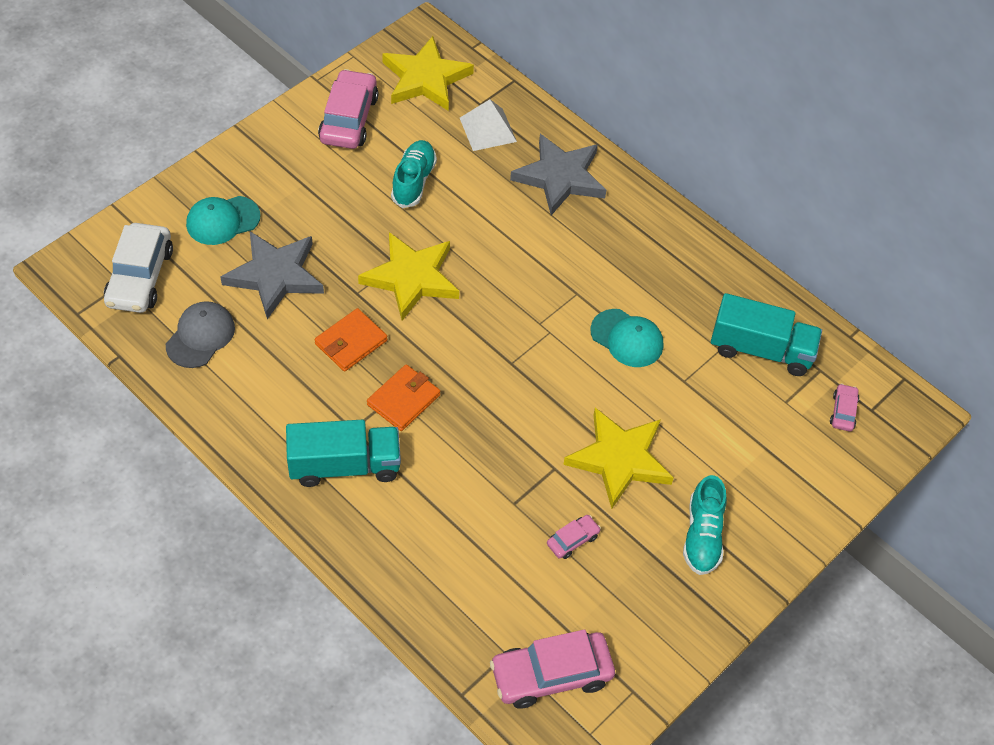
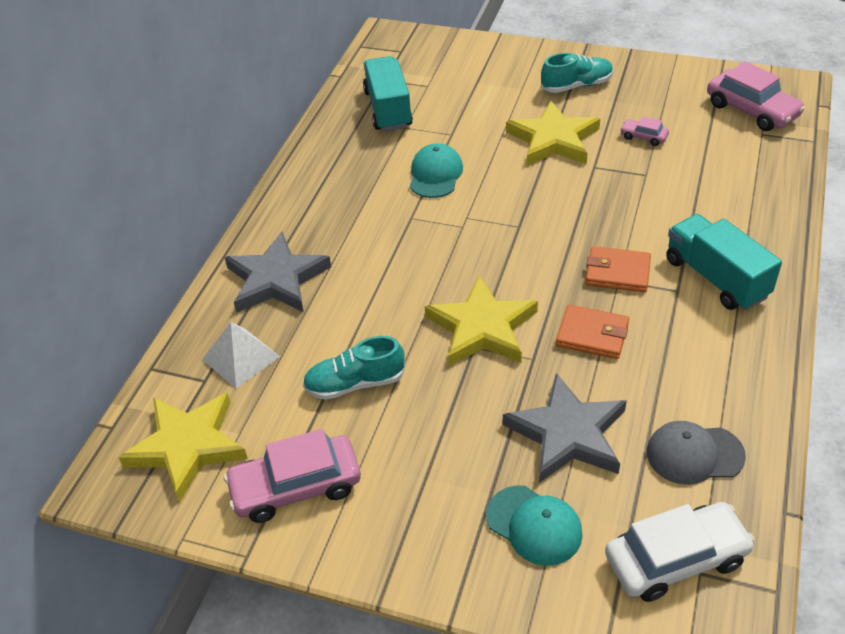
camera: 110 degrees left, 10 degrees down
pink car [830,384,859,431] -> none

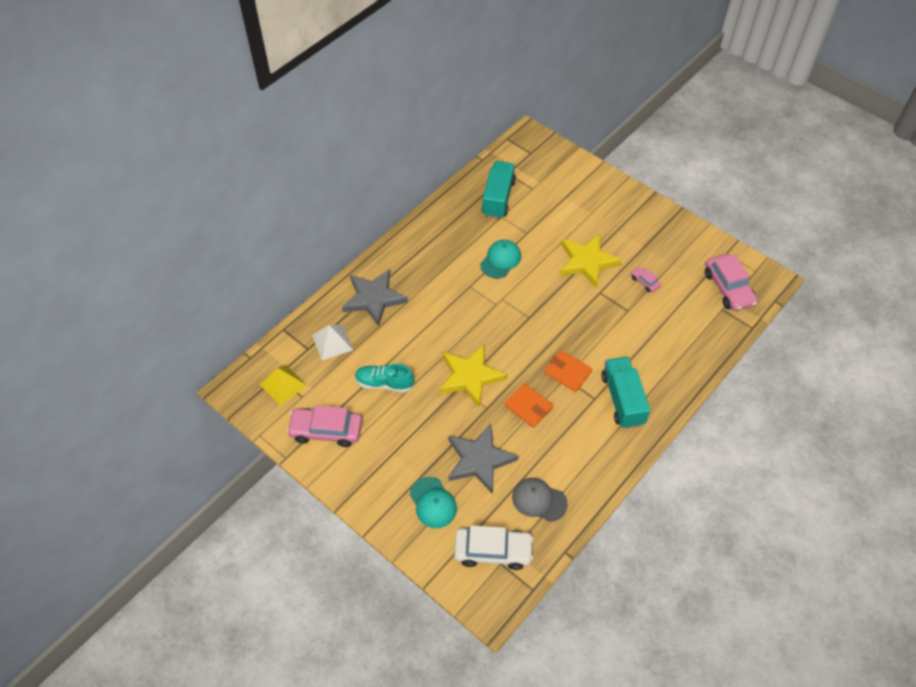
camera: 20 degrees right, 10 degrees up
yellow star [118,393,248,502] -> yellow pyramid [260,365,307,406]
turquoise shoe [541,53,613,93] -> none

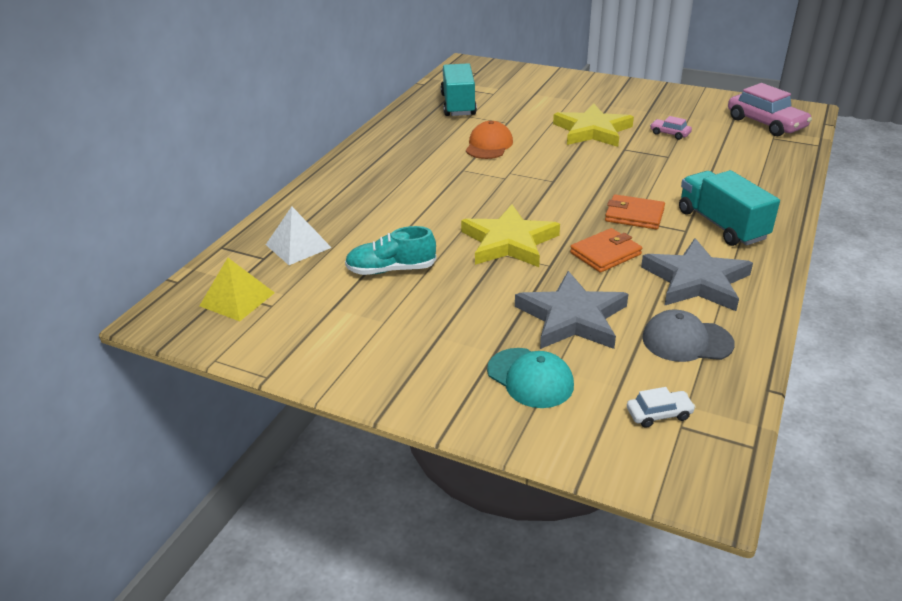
camera: 15 degrees left, 20 degrees down
pink car [286,405,362,447] -> none
grey star [342,269,408,327] -> grey star moved to [641,238,753,311]
white car [454,525,534,570] -> white car [627,387,696,428], size x0.48
turquoise cap [480,240,521,278] -> orange cap [466,121,513,159]
orange wallet [504,383,553,428] -> orange wallet turned 60 degrees counterclockwise [570,228,642,273]

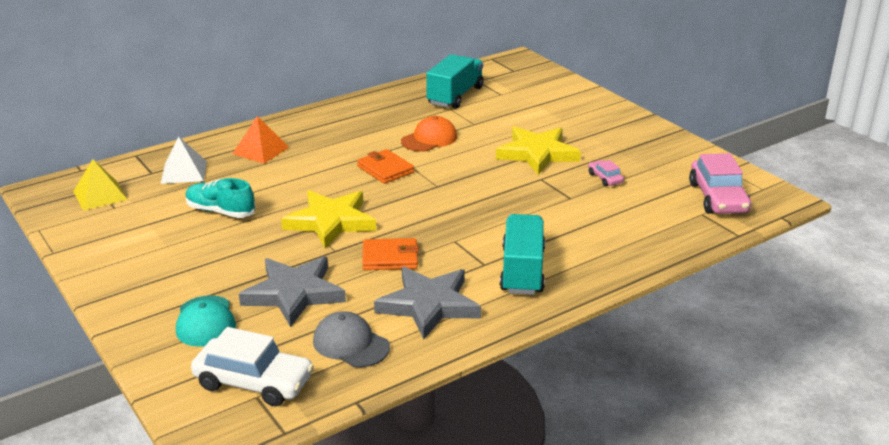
camera: 30 degrees right, 5 degrees down
orange wallet [605,194,665,230] -> orange wallet moved to [357,149,414,184]
white car [627,387,696,428] -> white car [191,327,314,406], size x2.07
none -> orange pyramid [232,116,289,164]

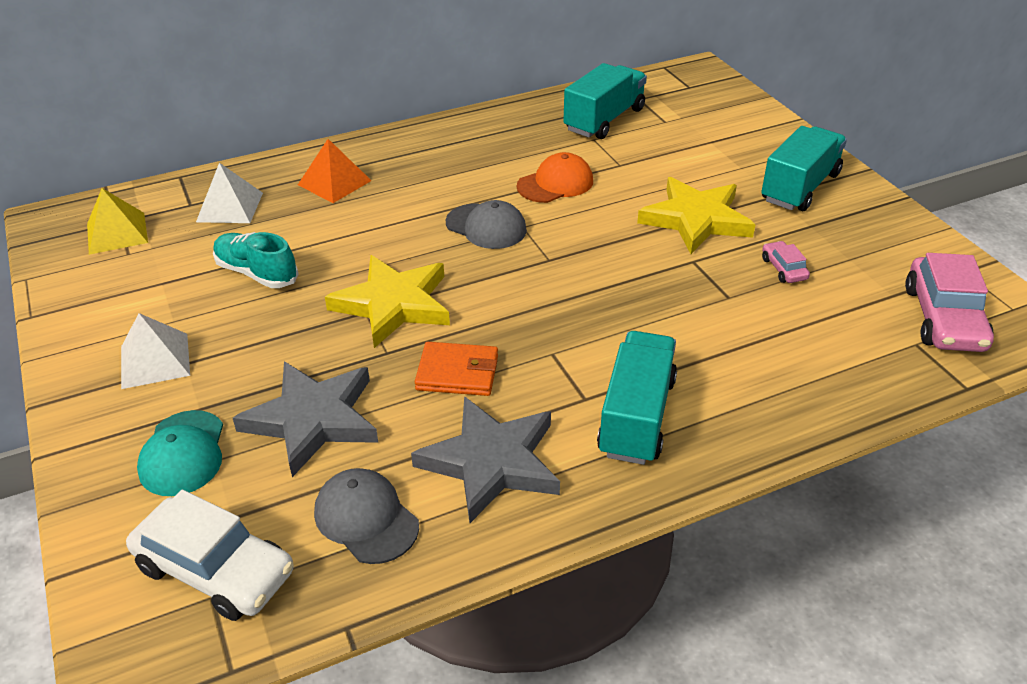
camera: 10 degrees right, 10 degrees up
orange wallet [357,149,414,184] -> grey cap [446,200,527,249]
none -> white pyramid [121,313,190,389]
none -> turquoise truck [761,126,847,211]

